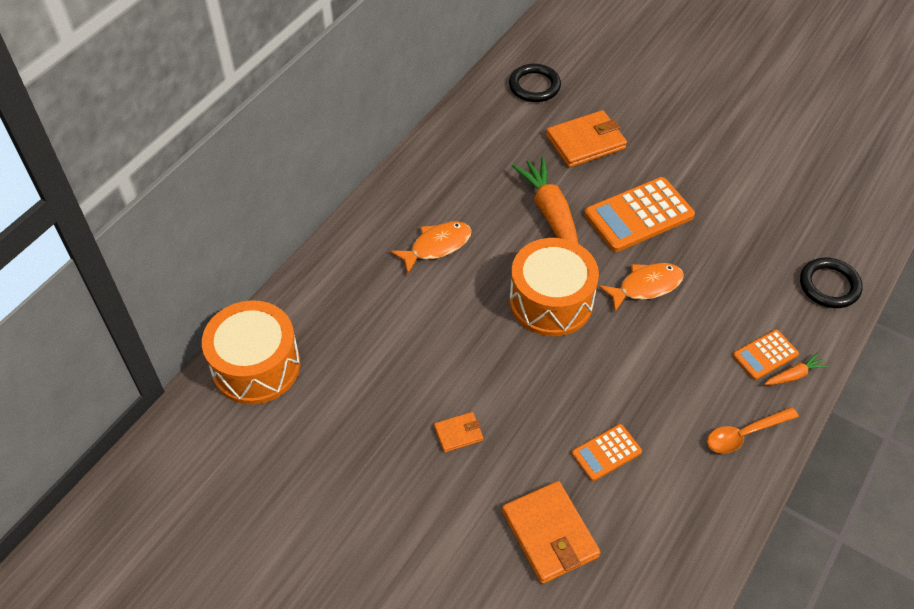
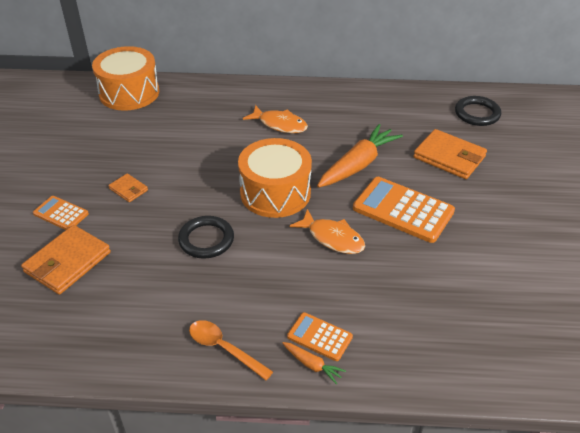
camera: 60 degrees right, 10 degrees down
orange calculator [572,424,642,481] -> orange calculator moved to [33,196,89,230]
black ring [800,258,863,308] -> black ring moved to [178,216,234,259]

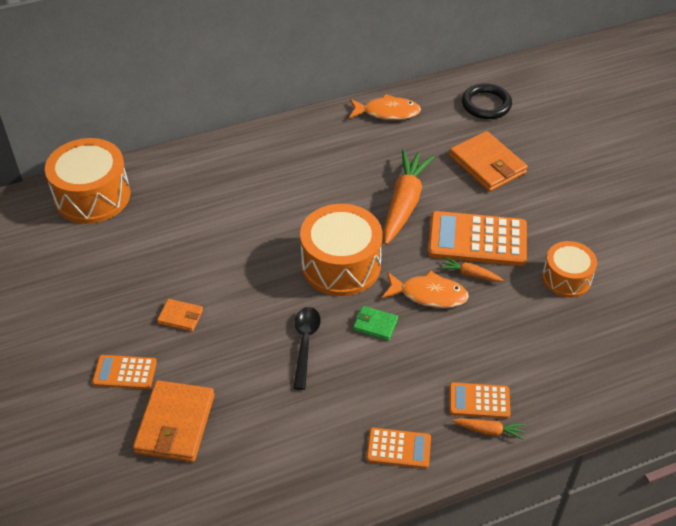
camera: 25 degrees left, 5 degrees up
black ring [178,216,234,259] -> black spoon [293,307,321,390]
orange spoon [189,320,273,380] -> orange calculator [366,428,431,469]
orange fish [243,105,308,133] -> orange fish moved to [349,94,421,120]
orange wallet [414,129,487,179] -> orange wallet turned 45 degrees clockwise [449,131,528,192]
none -> green wallet [353,306,398,341]
none -> orange carrot [440,257,503,282]
none -> orange drum [542,241,597,297]

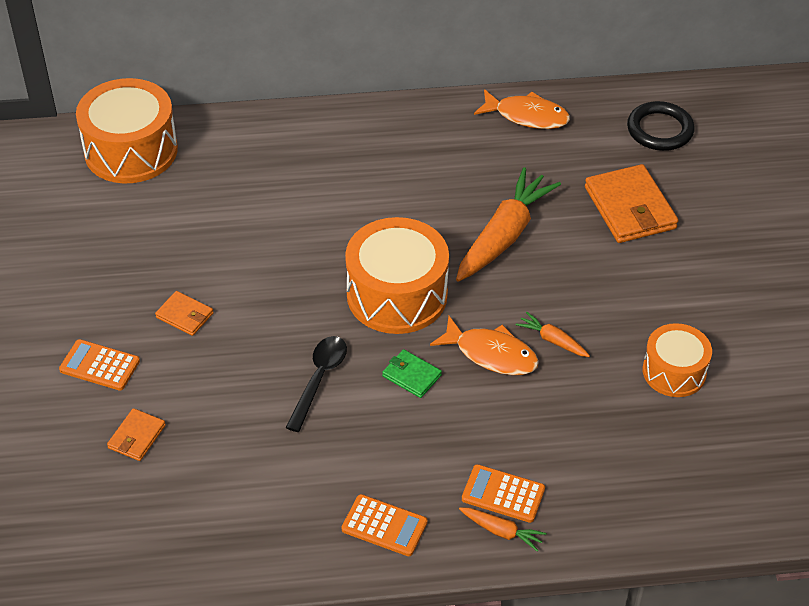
camera: 15 degrees right, 0 degrees up
orange wallet [133,380,215,462] -> orange wallet [107,408,166,461], size x0.52
orange calculator [428,211,527,266] -> none

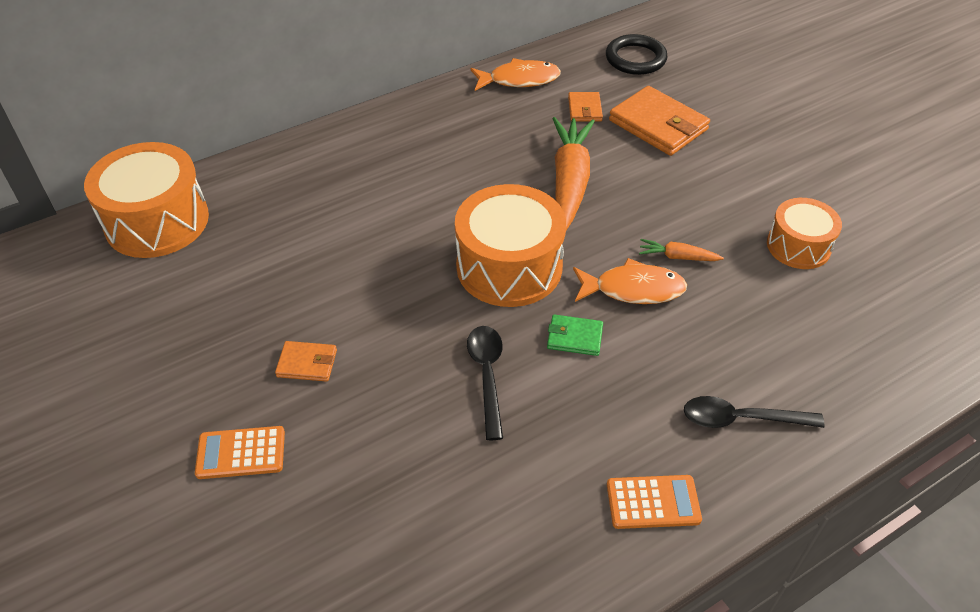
camera: 25 degrees left, 0 degrees up
orange wallet [107,408,166,461] -> orange wallet moved to [568,92,603,122]
orange carrot [459,507,546,552] -> none
orange calculator [462,464,545,523] -> black spoon [684,396,825,428]

